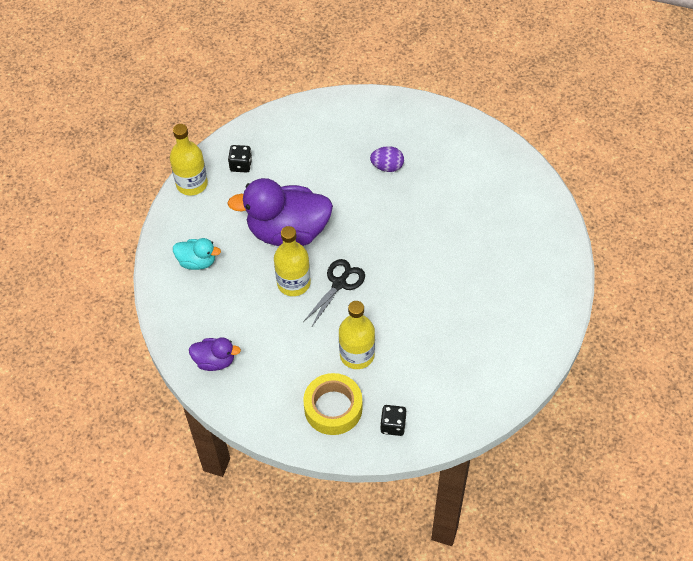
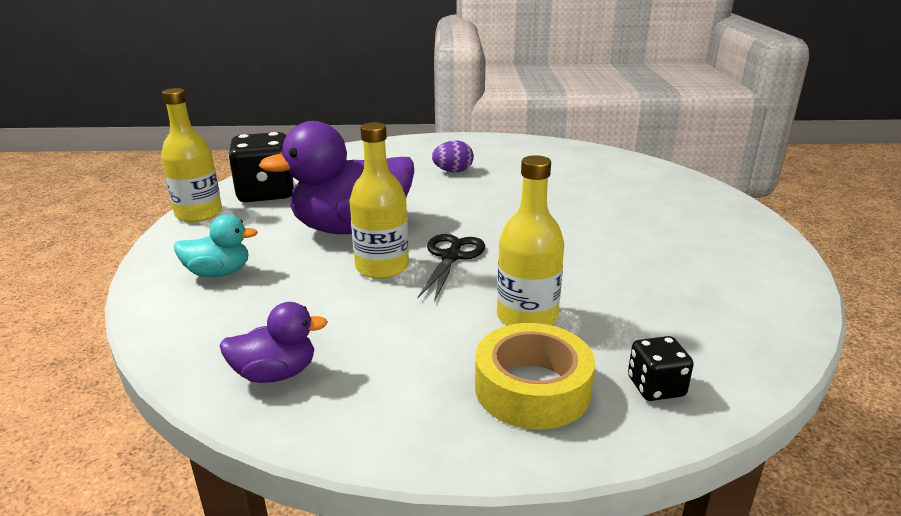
camera: 20 degrees left, 30 degrees down
black dice [228,145,252,172] -> black dice [228,132,294,202], size x1.98

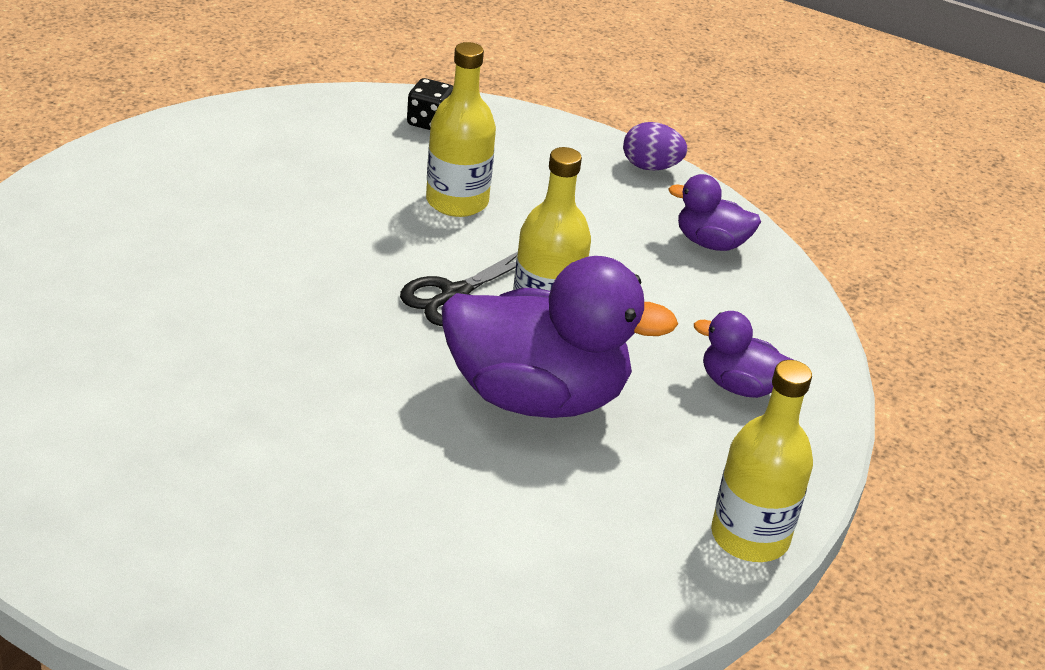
camera: 155 degrees left, 10 degrees up
turquoise duck [174,215,258,277] -> purple duck [694,311,793,398]
black dice [228,132,294,202] -> none
purple egg [432,140,474,172] -> purple egg moved to [623,122,687,171]
yellow tape [475,323,595,430] -> none

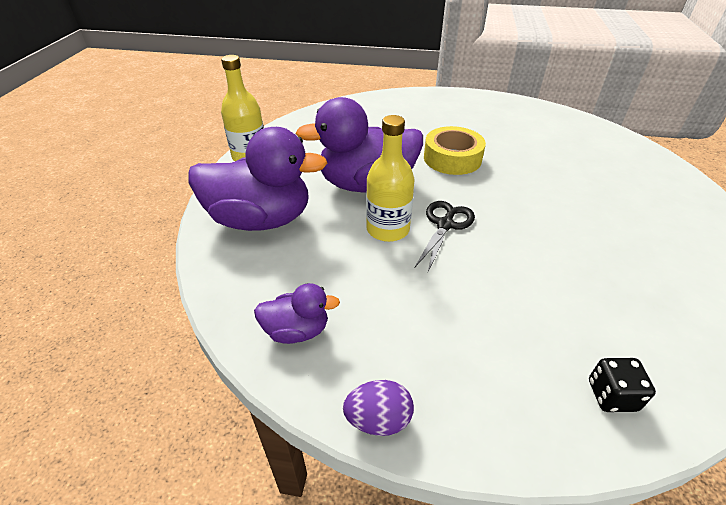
camera: 165 degrees right, 5 degrees up
yellow bottle [426,42,496,217] -> none
purple duck [694,311,793,398] -> purple duck [188,127,328,231], size x2.05
none -> yellow tape [424,126,486,175]

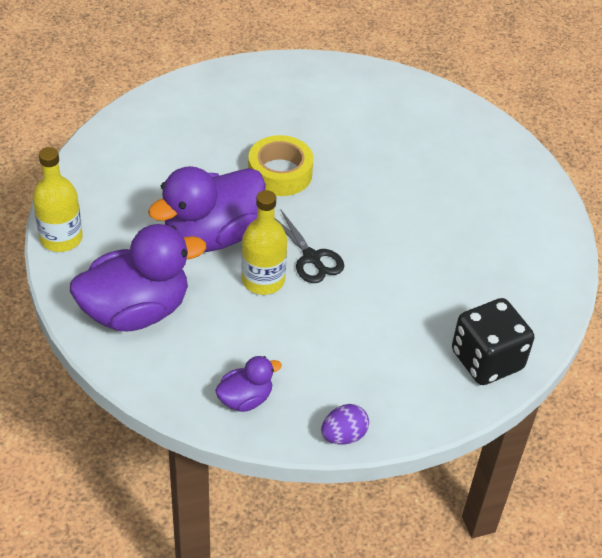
camera: 30 degrees left, 5 degrees up
black scissors [415,201,475,272] -> black scissors turned 150 degrees clockwise [274,209,344,283]
black dice [589,358,656,412] -> black dice [452,298,534,385], size x1.98

